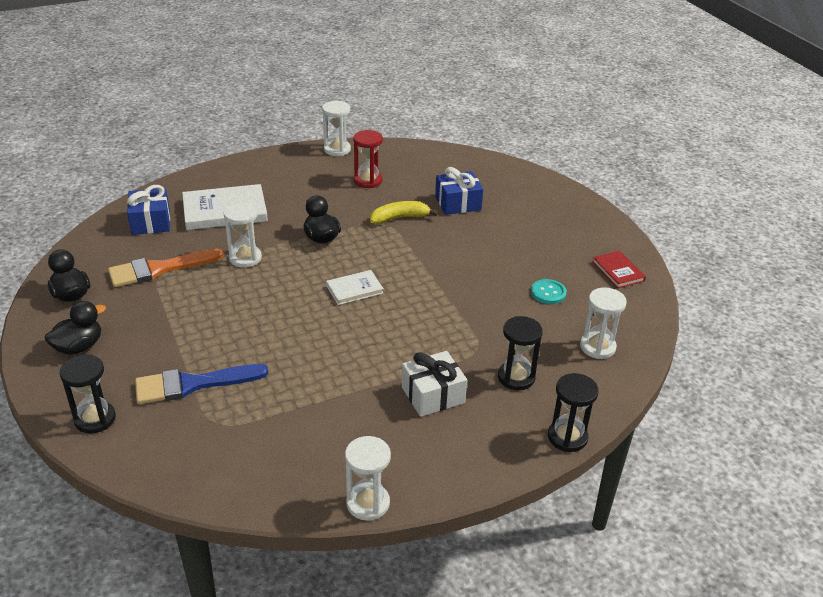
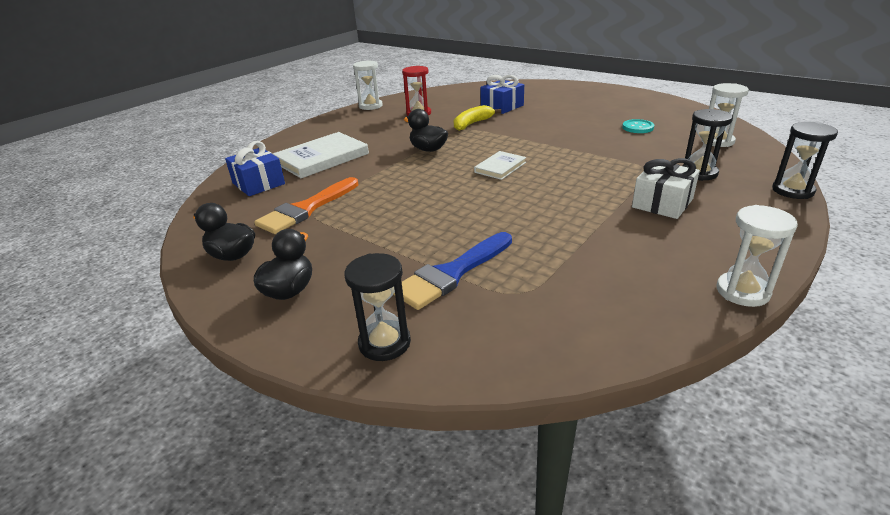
camera: 25 degrees left, 5 degrees down
white hourglass [224,202,262,268] -> none
red book [592,251,646,289] -> none

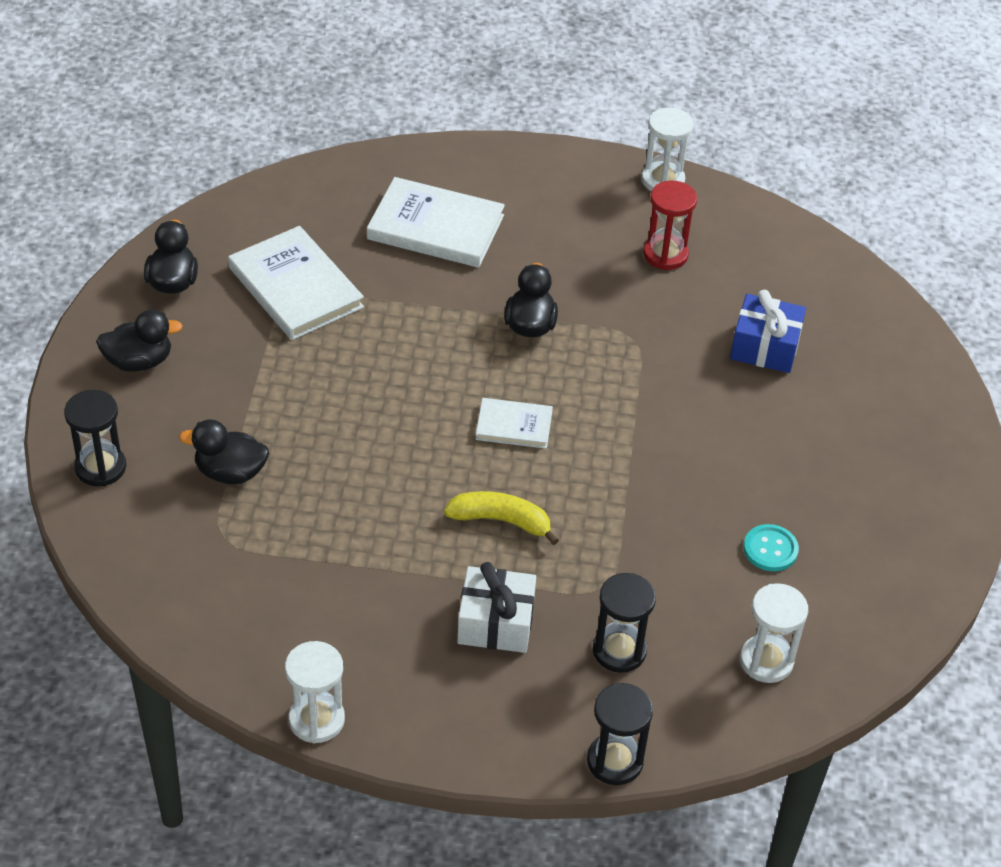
camera: 55 degrees right, 15 degrees up
blue gift [225,141,285,196] -> none
orange brush [254,177,358,234] -> white book [228,226,364,340]
blue brush [393,232,512,310] -> black duck [179,420,269,484]
yellow banana [453,105,501,131] -> yellow banana moved to [444,491,559,545]

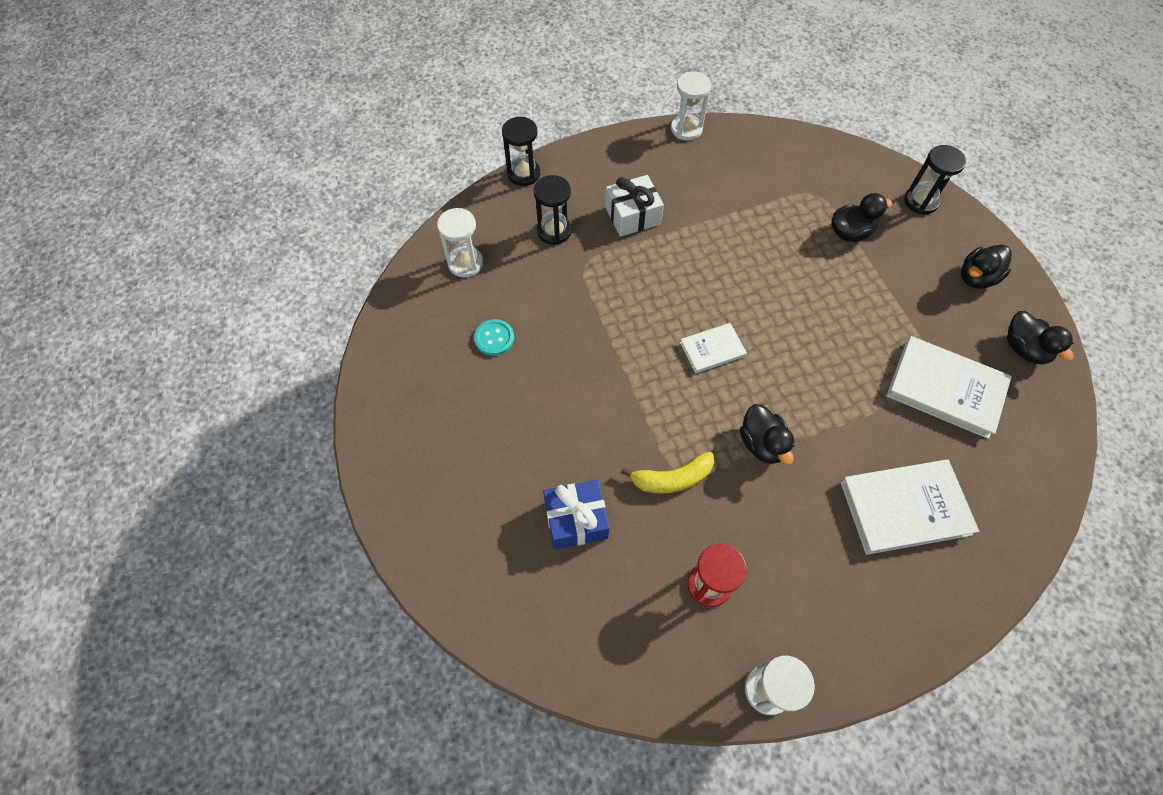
camera: 155 degrees right, 15 degrees up
yellow banana [444,491,559,545] -> yellow banana moved to [621,452,714,494]

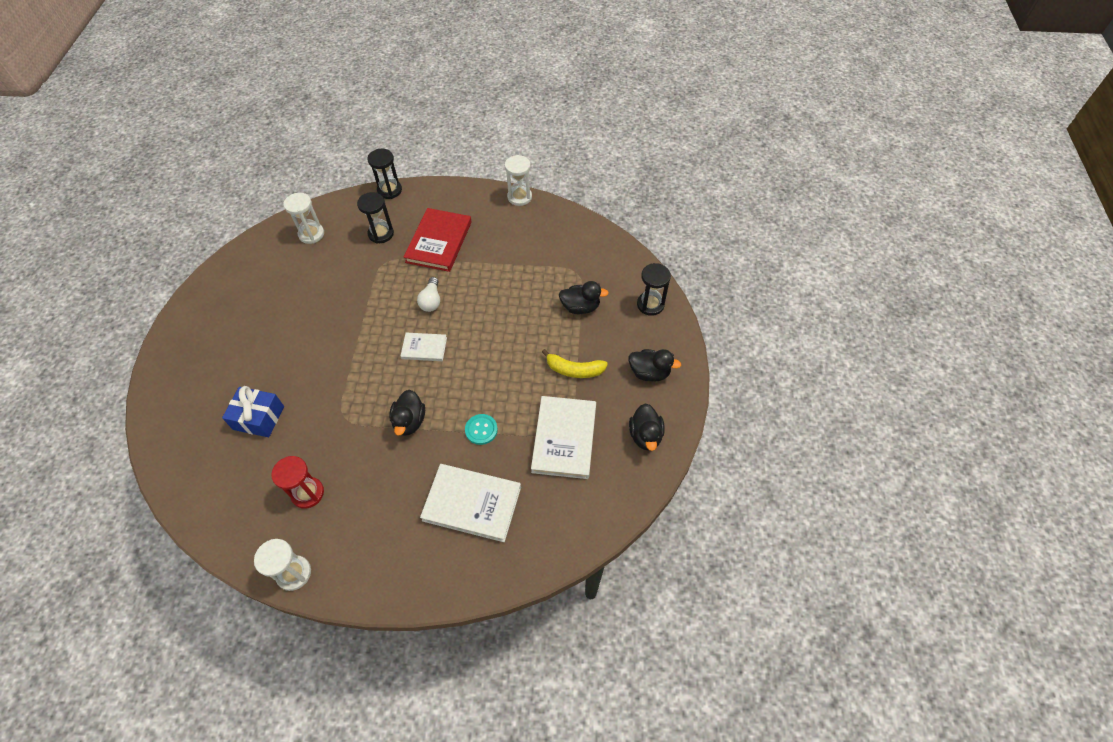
camera: 25 degrees right, 5 degrees down
turquoise button [474,319,514,356] -> turquoise button moved to [465,414,498,445]
white gift [605,175,664,237] -> red book [404,208,472,272]
yellow banana [621,452,714,494] -> yellow banana moved to [542,349,608,378]
white book [886,336,1012,439] -> white book turned 45 degrees clockwise [531,396,596,479]
black duck [961,244,1012,288] -> black duck turned 150 degrees counterclockwise [628,349,681,382]
none -> white light bulb [417,277,440,312]

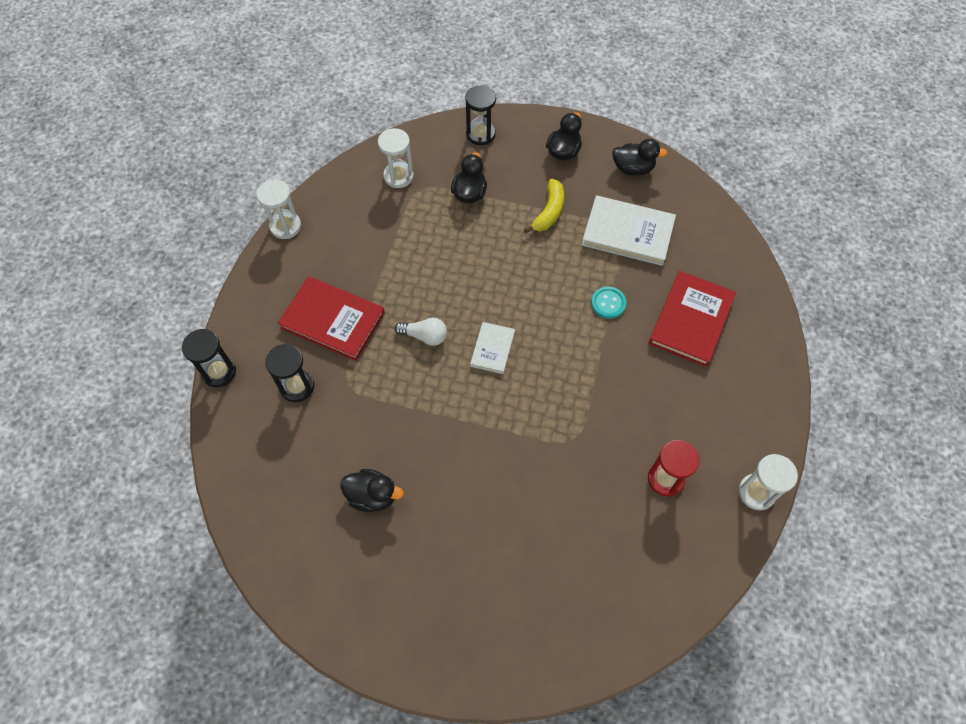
camera: 80 degrees left, 5 degrees up
blue gift [222,386,284,437] -> none
white hourglass [283,193,324,244] -> white hourglass moved to [378,128,414,188]
black duck [389,390,425,436] -> black duck moved to [340,469,404,512]
white book [420,464,521,542] -> red book [649,271,736,367]

